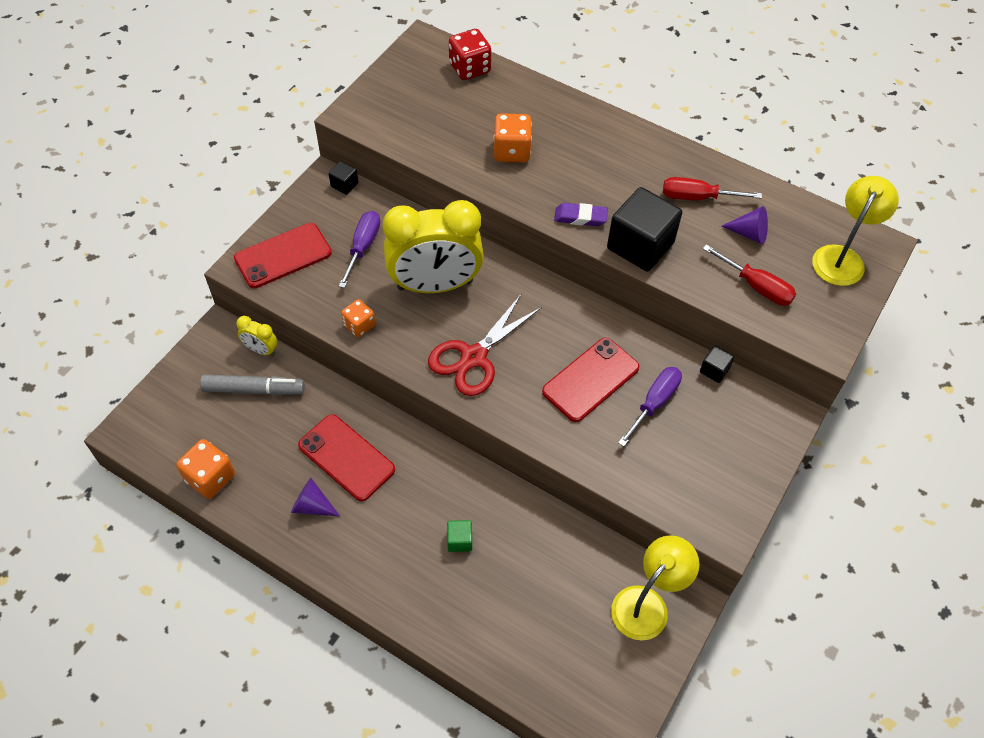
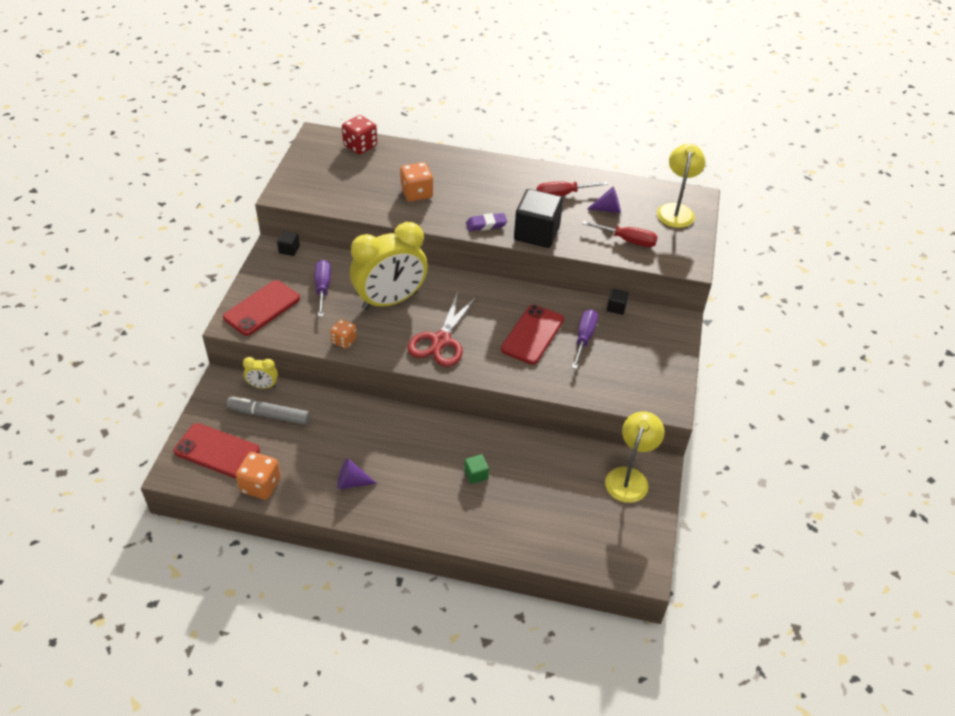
camera: 20 degrees left, 10 degrees down
grey marker [200,375,305,395] -> grey marker turned 150 degrees counterclockwise [226,396,310,425]
red phone [298,414,395,501] -> red phone moved to [174,423,260,478]

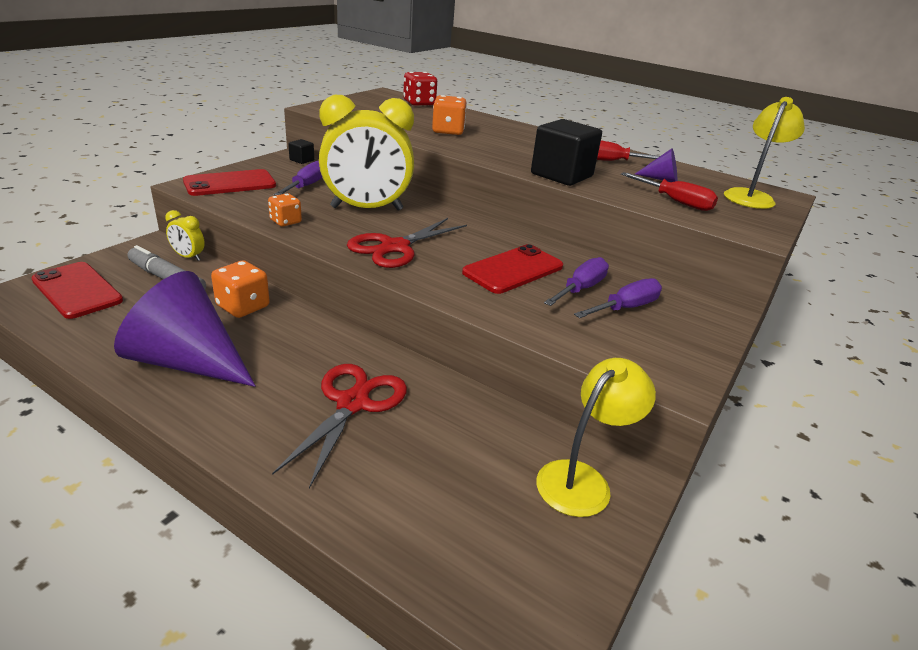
camera: 20 degrees right, 15 degrees down
orange dice [236,452,281,500] -> orange dice moved to [211,260,270,318]
purple cone [337,458,377,490] -> purple cone [114,271,255,387], size x2.28
green cube [464,454,489,484] -> red scissors [272,364,407,488]
purple eraser [466,213,507,231] -> none
black cube [607,288,629,315] -> none
none -> purple screwdriver [574,278,662,318]

